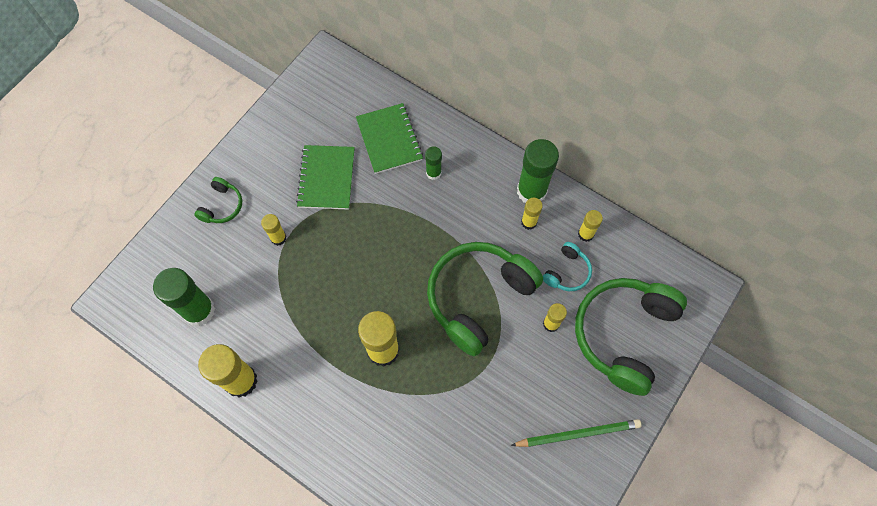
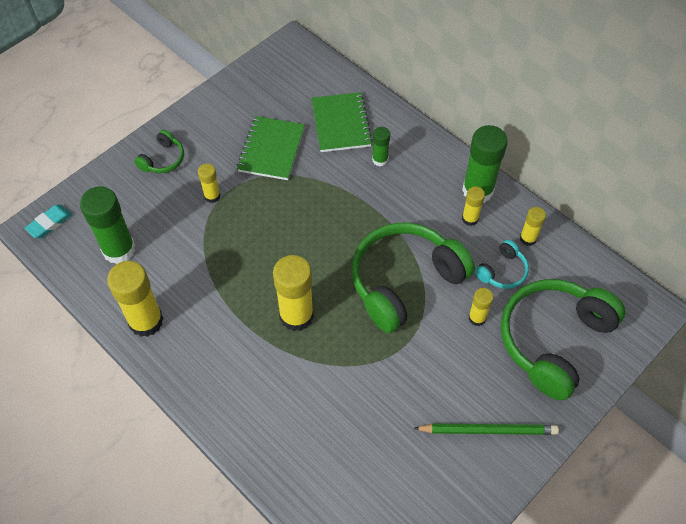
camera: 10 degrees right, 10 degrees down
none -> turquoise eraser [24,205,72,238]

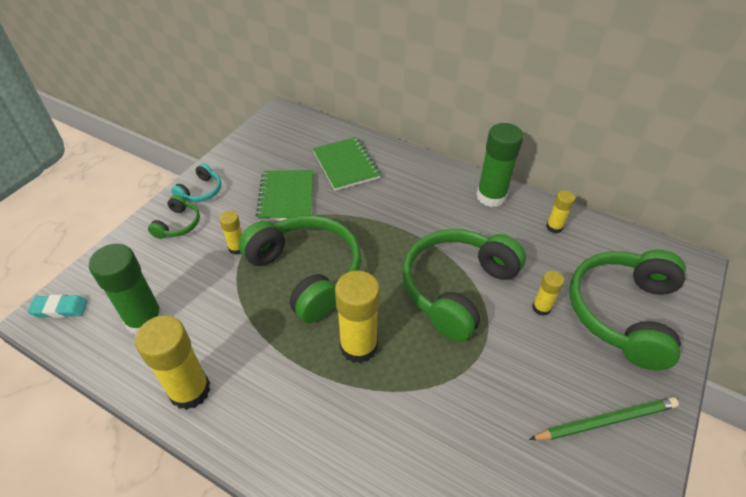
camera: 15 degrees left, 10 degrees down
turquoise eraser [24,205,72,238] -> turquoise eraser turned 60 degrees clockwise [28,295,88,318]
green glue stick [372,127,390,166] -> none
yellow glue stick [462,187,485,226] -> none
turquoise headphones [475,240,529,289] -> turquoise headphones moved to [171,163,221,202]
none -> green headphones [239,215,361,323]

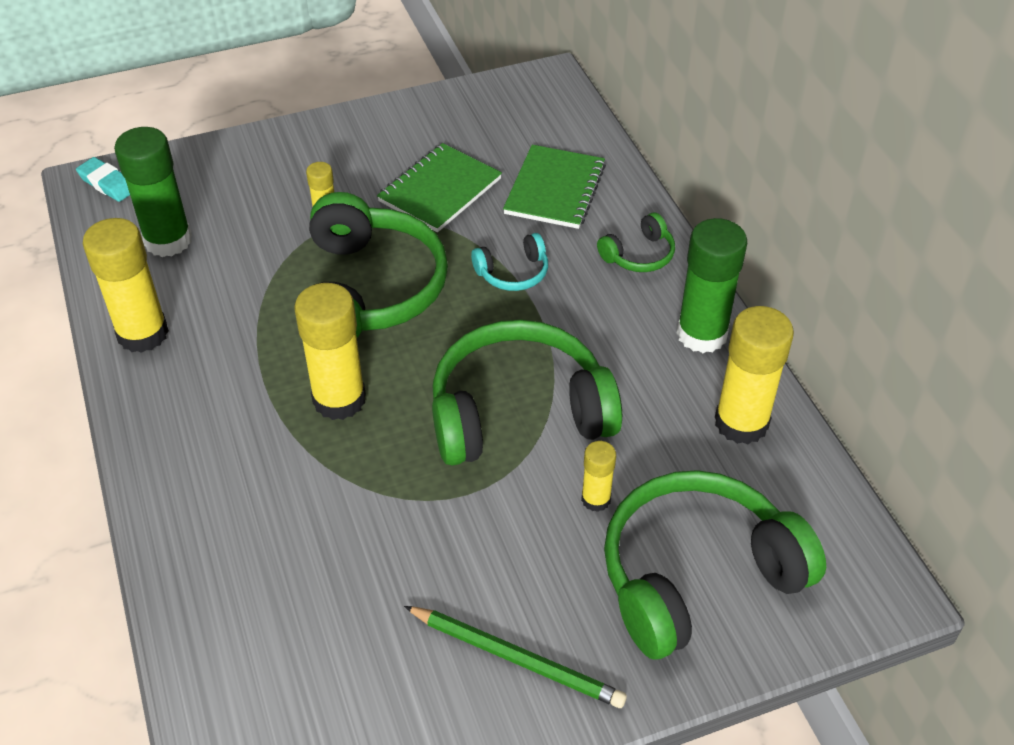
camera: 40 degrees right, 0 degrees up
green headphones [148,195,200,239] -> green headphones moved to [597,213,675,272]
turquoise headphones [171,163,221,202] -> turquoise headphones moved to [471,233,548,291]
yellow glue stick [546,190,575,234] -> yellow glue stick [715,306,794,444], size x1.92

